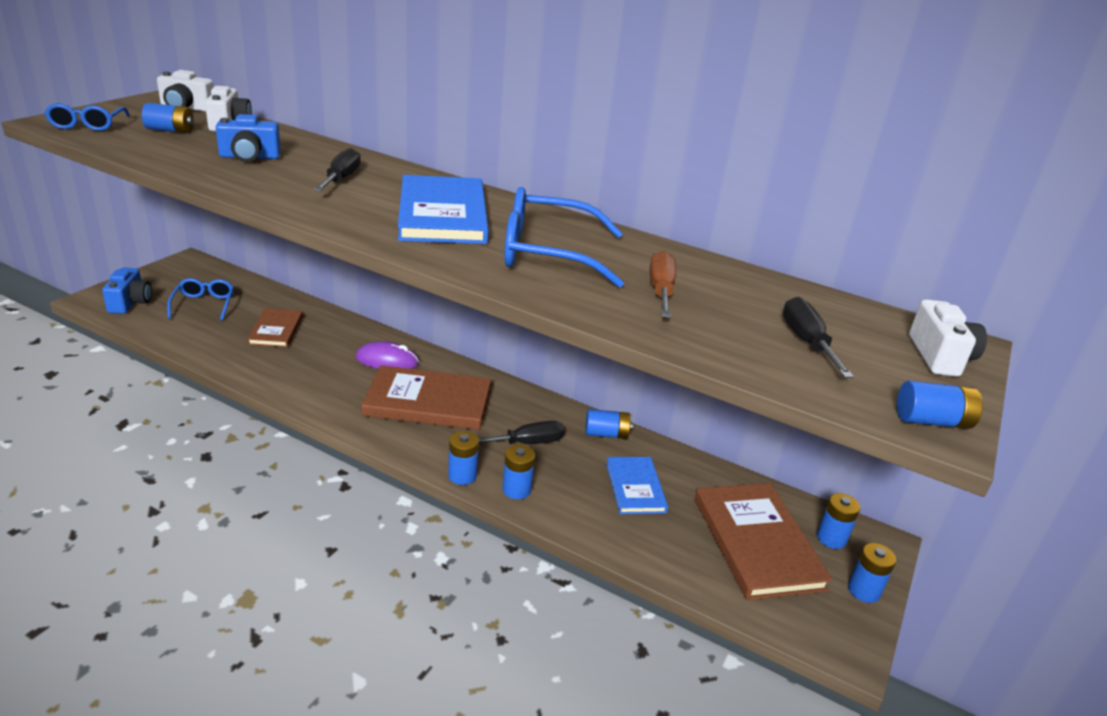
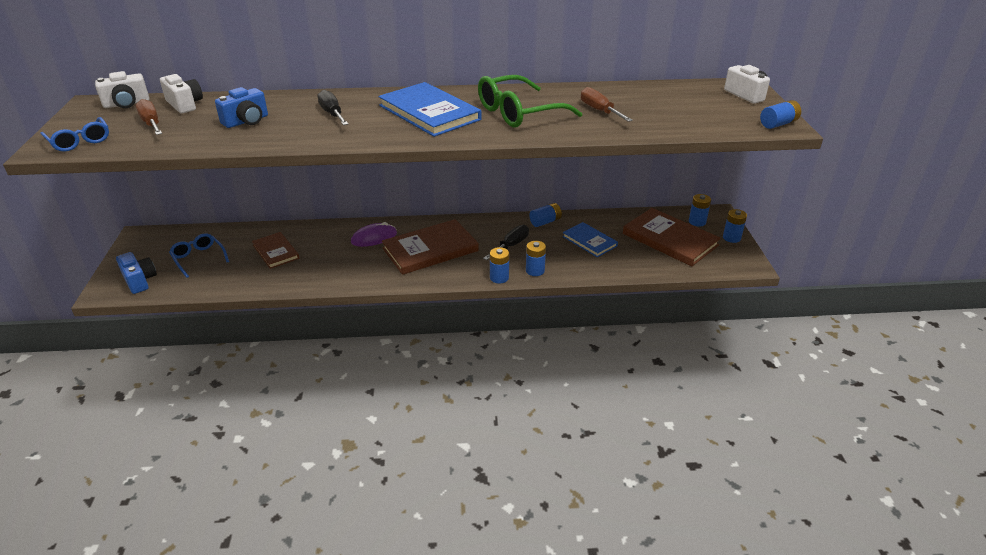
camera: 30 degrees left, 5 degrees up
blue battery [142,103,194,133] -> brown screwdriver [136,99,162,135]
blue glasses [504,187,624,288] -> green glasses [478,75,582,127]
black screwdriver [783,297,854,378] -> none

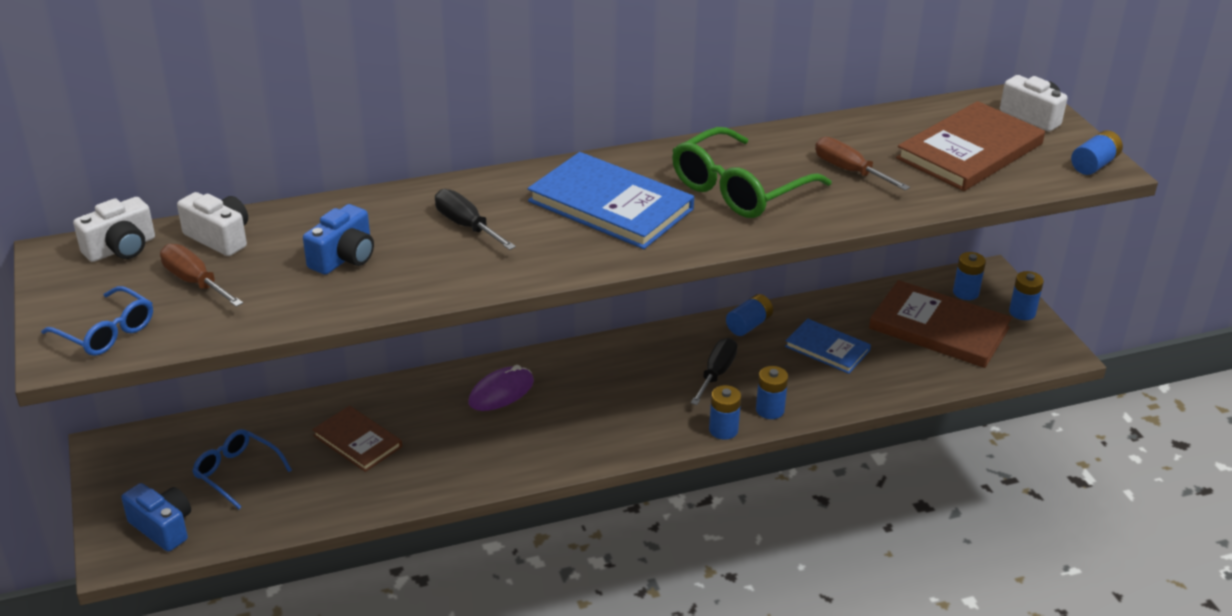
camera: 15 degrees left, 0 degrees up
brown book [382,219,479,275] -> brown book moved to [896,101,1045,191]

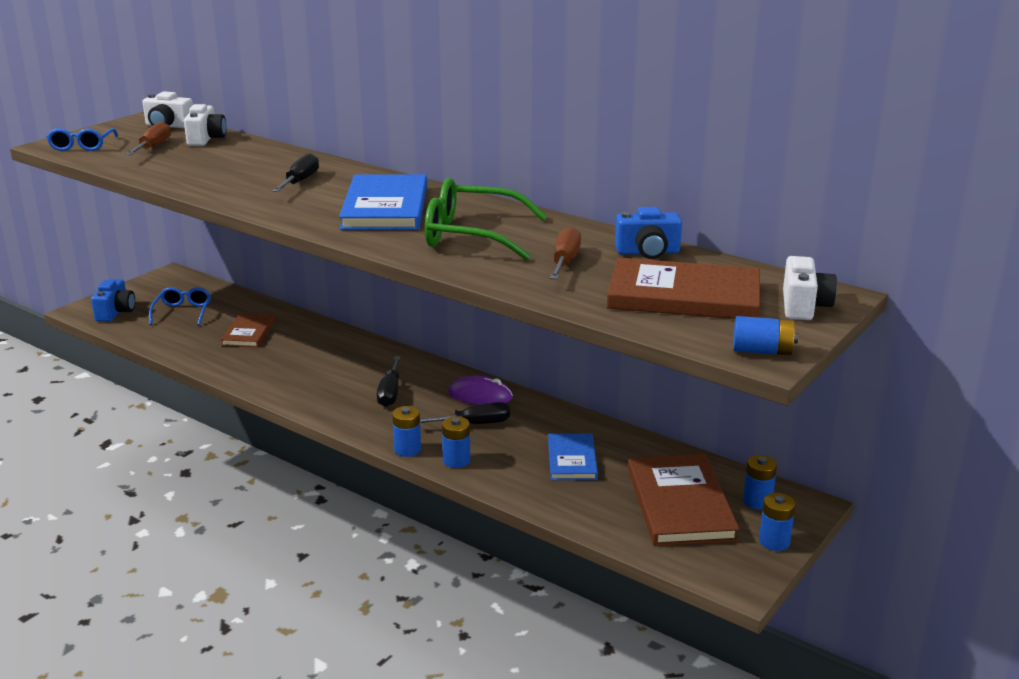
camera: 55 degrees right, 10 degrees down
blue camera [303,204,374,275] -> blue camera moved to [615,207,682,259]
purple mouse [468,365,534,411] -> purple mouse moved to [448,376,513,404]
blue battery [726,294,773,336] -> none
none -> black screwdriver [377,356,401,407]

